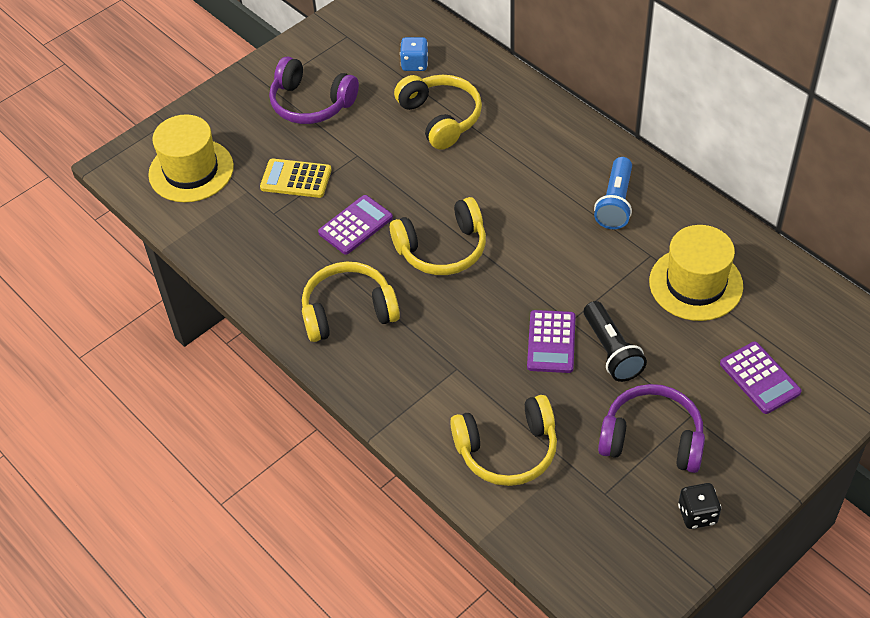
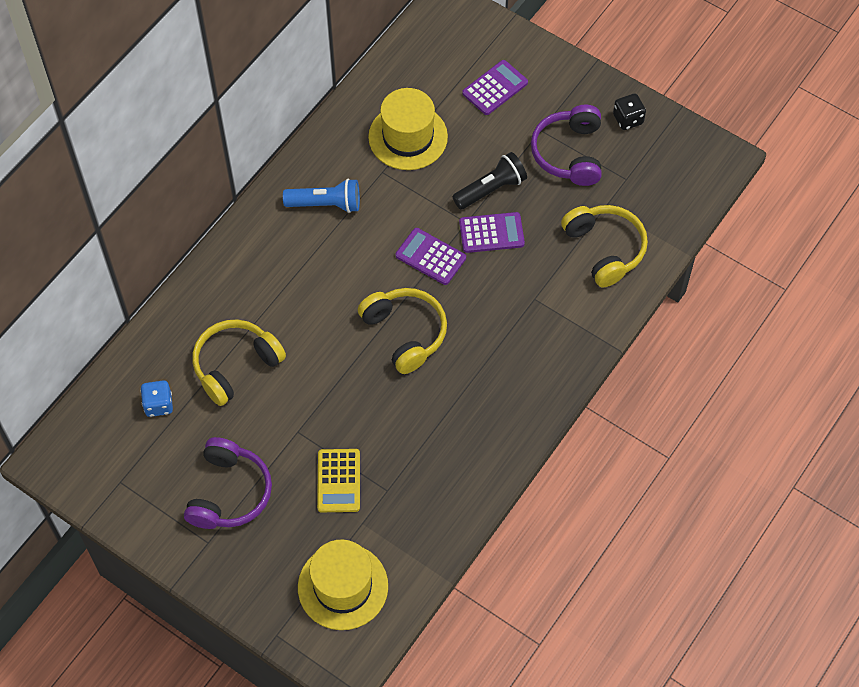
camera: 105 degrees left, 10 degrees up
yellow headphones [302,262,400,342] -> none
purple calculator [318,195,393,255] -> purple calculator moved to [395,228,466,285]

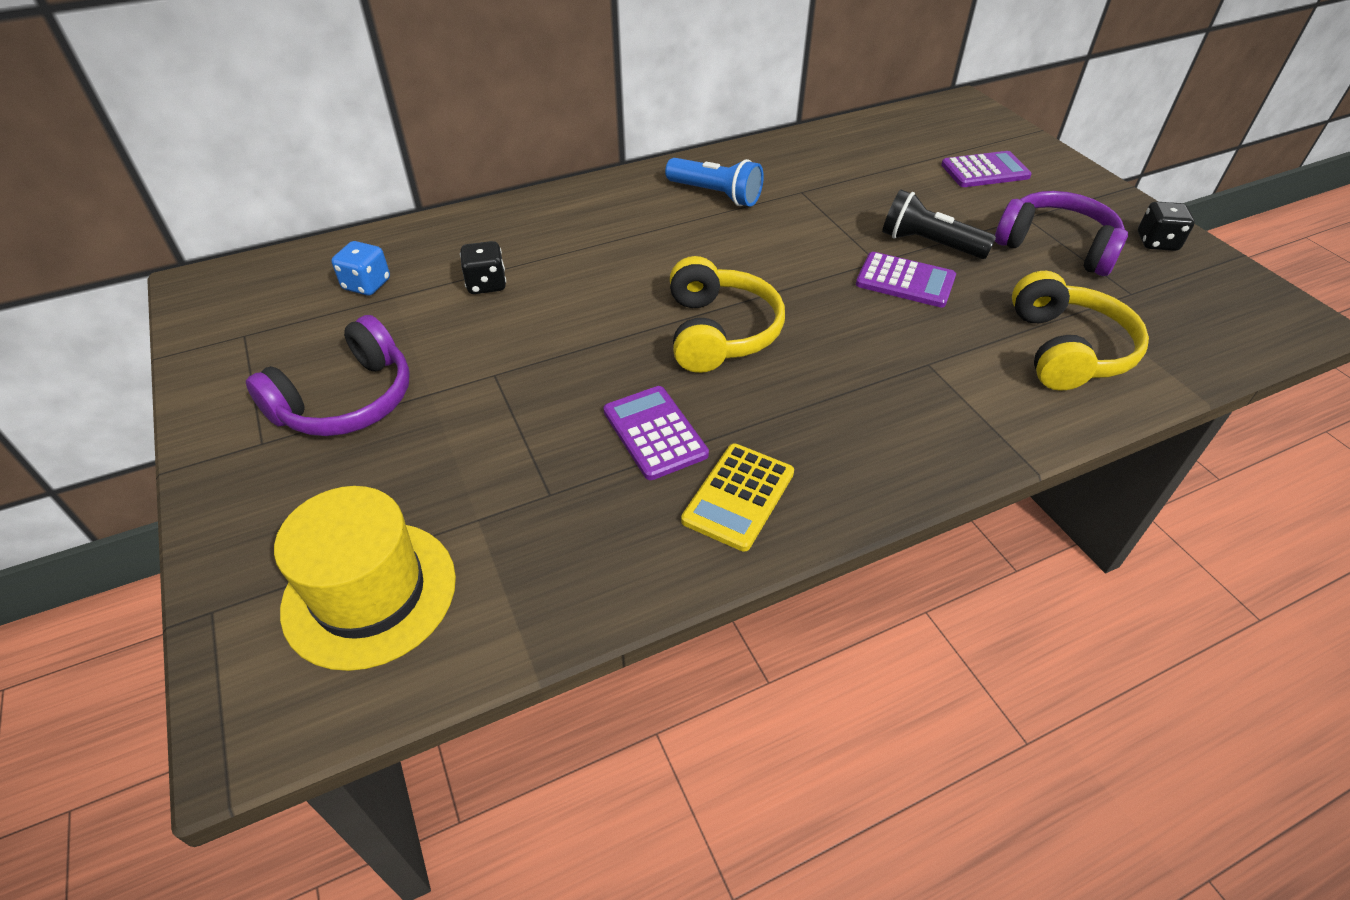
camera: 30 degrees right, 15 degrees down
yellow headphones [192,319,286,406] -> black dice [460,241,506,294]
yellow calculator [317,449,360,512] -> yellow calculator moved to [681,444,794,552]
yellow hat [368,88,448,170] -> none
purple calculator [395,228,466,285] -> purple calculator moved to [603,386,709,480]
black flashlight [452,152,527,210] -> black flashlight turned 150 degrees counterclockwise [882,190,996,259]
purple headphones [531,105,602,186] -> purple headphones turned 90 degrees clockwise [995,191,1128,276]

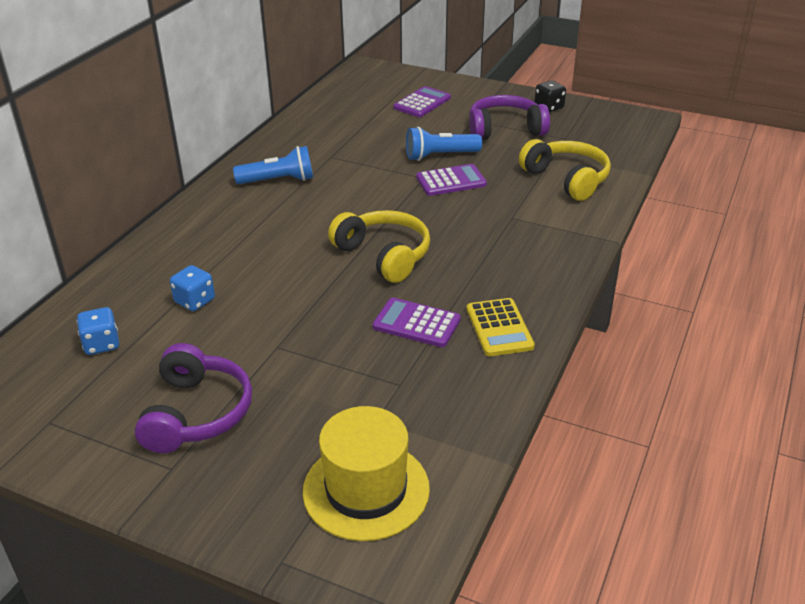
camera: 40 degrees left, 10 degrees down
black dice [460,241,506,294] -> blue dice [170,265,215,311]
black flashlight [882,190,996,259] -> blue flashlight [406,126,482,161]

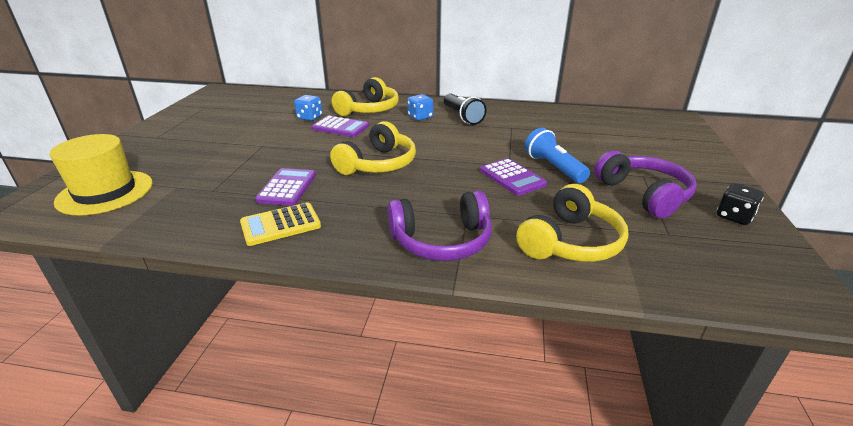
camera: 75 degrees right, 5 degrees down
blue dice [77,307,119,355] -> blue dice moved to [407,94,433,121]
purple headphones [135,343,252,453] -> purple headphones moved to [388,190,492,261]
blue flashlight [233,146,313,184] -> black flashlight [444,93,487,125]
purple calculator [393,86,451,117] -> purple calculator moved to [312,116,369,137]
none -> yellow headphones [332,77,399,116]

